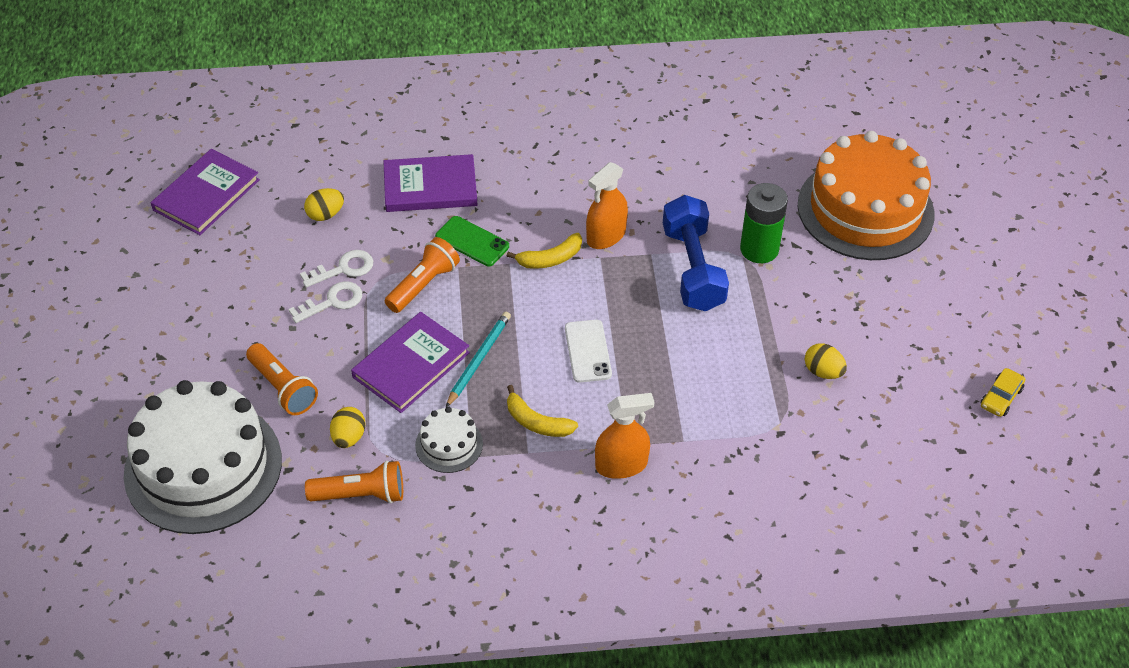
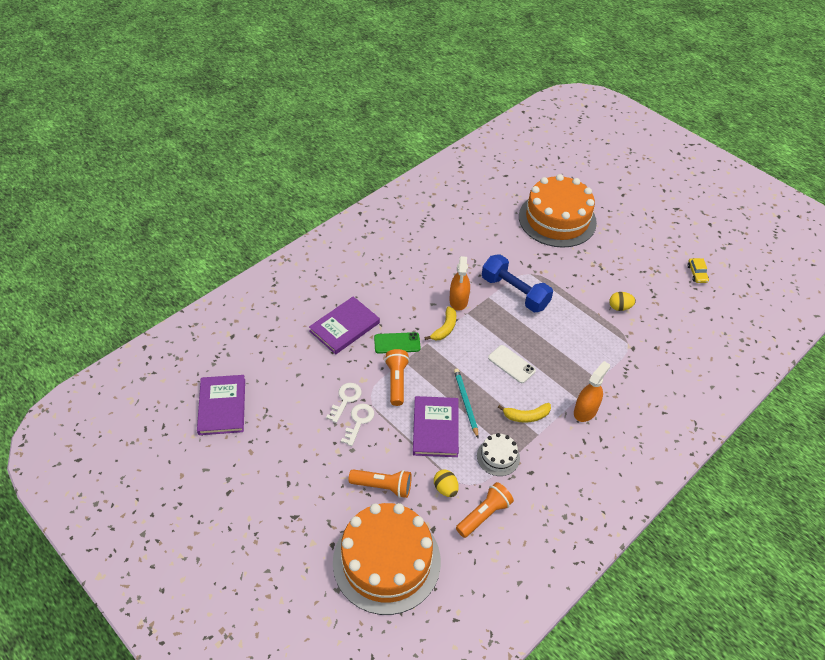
camera: 40 degrees left, 0 degrees up
white cake [124,380,282,534] -> orange cake [333,503,441,615]
yellow egg [304,188,344,221] -> none
green battery [740,183,788,263] -> none

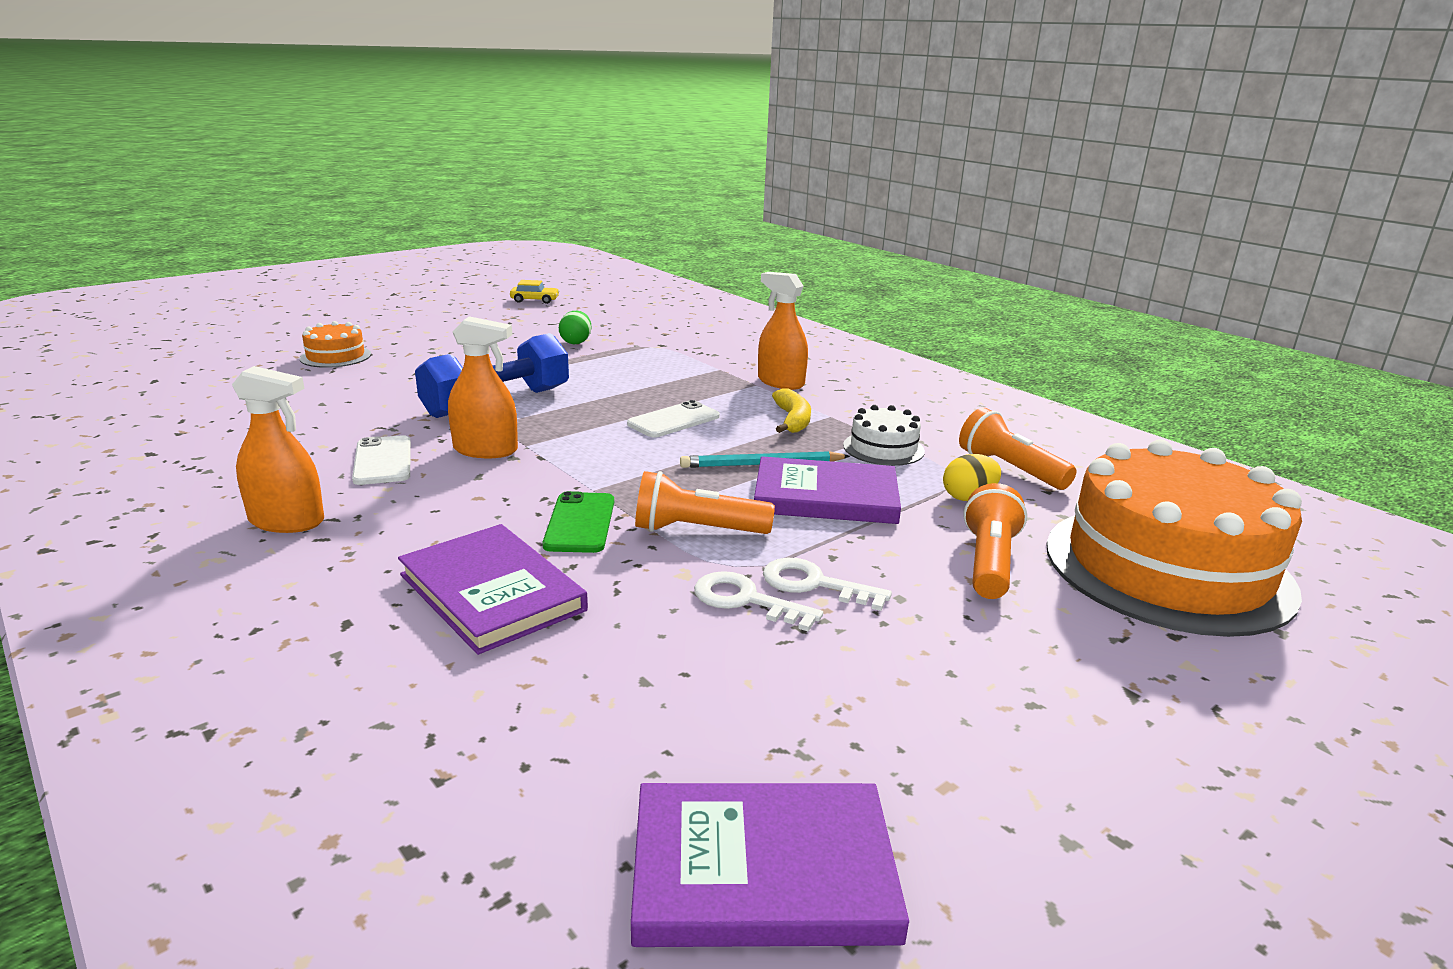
camera: 85 degrees left, 25 degrees down
yellow banana [424,306,456,340] -> none
orange cake [519,174,597,248] -> orange cake [299,321,371,368], size x0.44
yellow egg [609,292,636,311] -> green egg [559,311,591,344]
none -> orange spray bottle [232,366,324,533]
none -> white phone [352,435,411,485]

